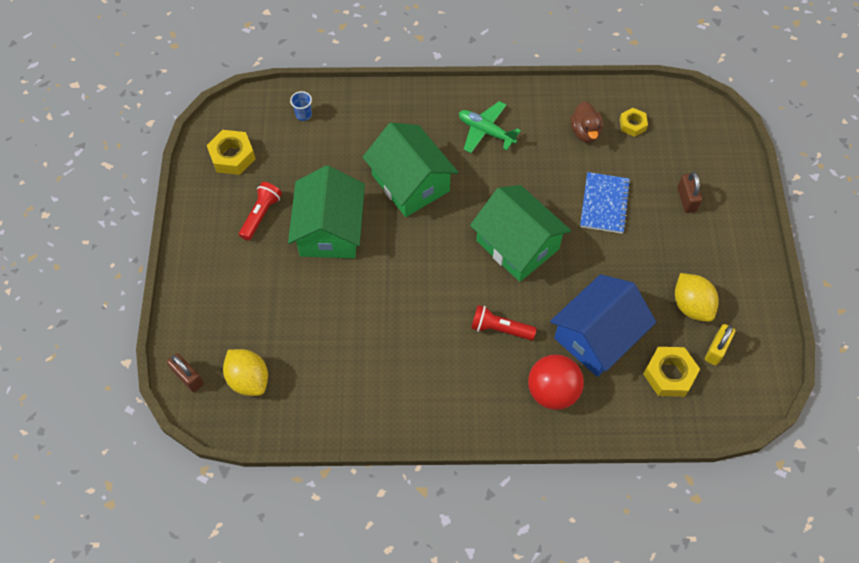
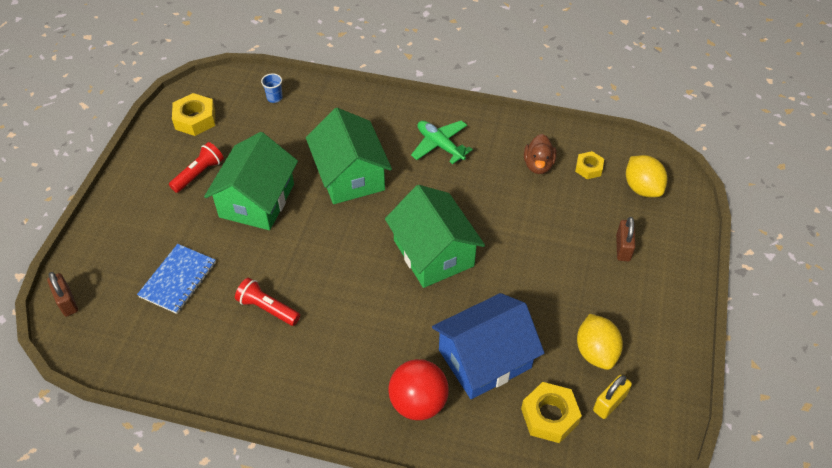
camera: 15 degrees right, 10 degrees down
yellow lemon [223,349,268,396] -> yellow lemon moved to [626,155,667,197]
red flashlight [471,305,537,340] -> red flashlight moved to [235,278,300,326]
blue notebook [580,172,631,234] -> blue notebook moved to [137,244,216,314]

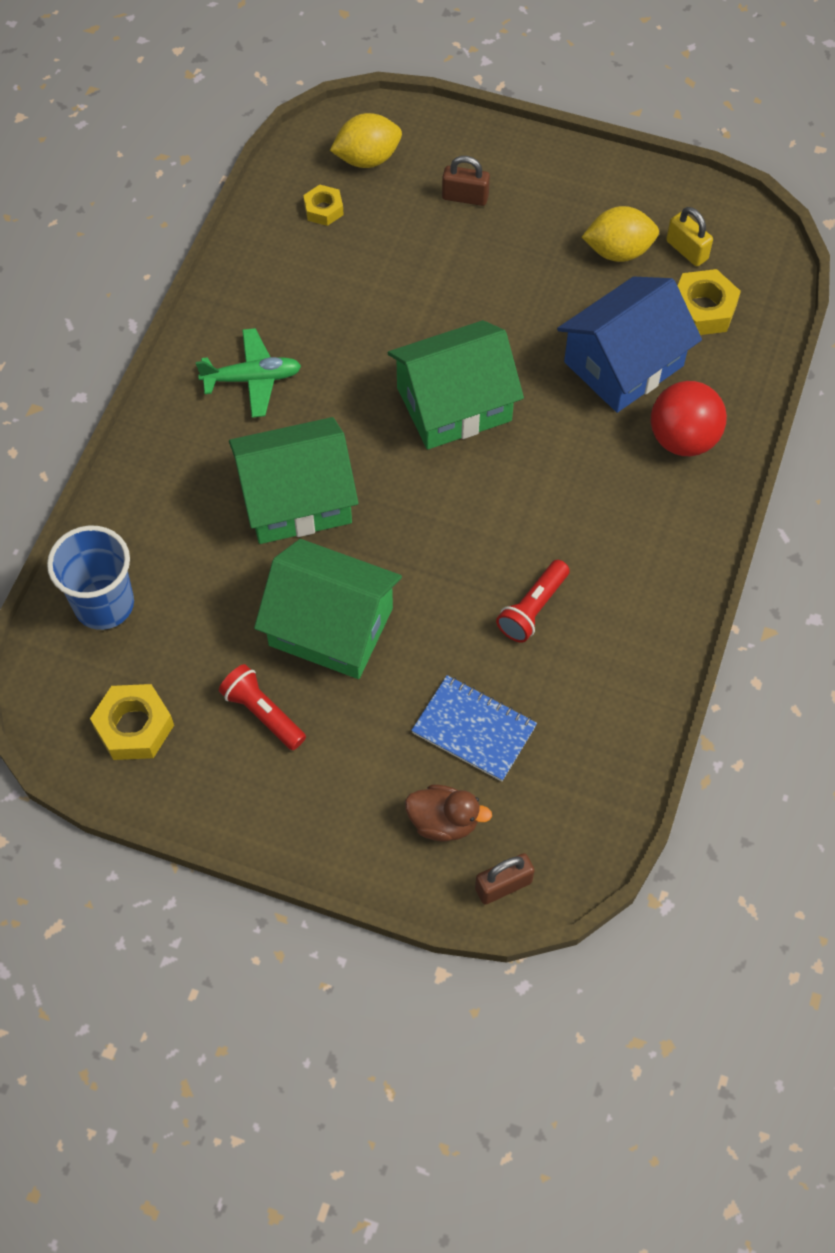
camera: 85 degrees left, 10 degrees up
blue cup [261,73,283,103] -> blue cup [47,525,134,630], size x2.22
green plane [411,120,473,164] -> green plane turned 150 degrees counterclockwise [196,328,301,418]
blue house [432,293,544,399] -> blue house turned 75 degrees clockwise [557,277,702,413]
brown duck [524,134,557,174] -> brown duck moved to [405,784,492,841]

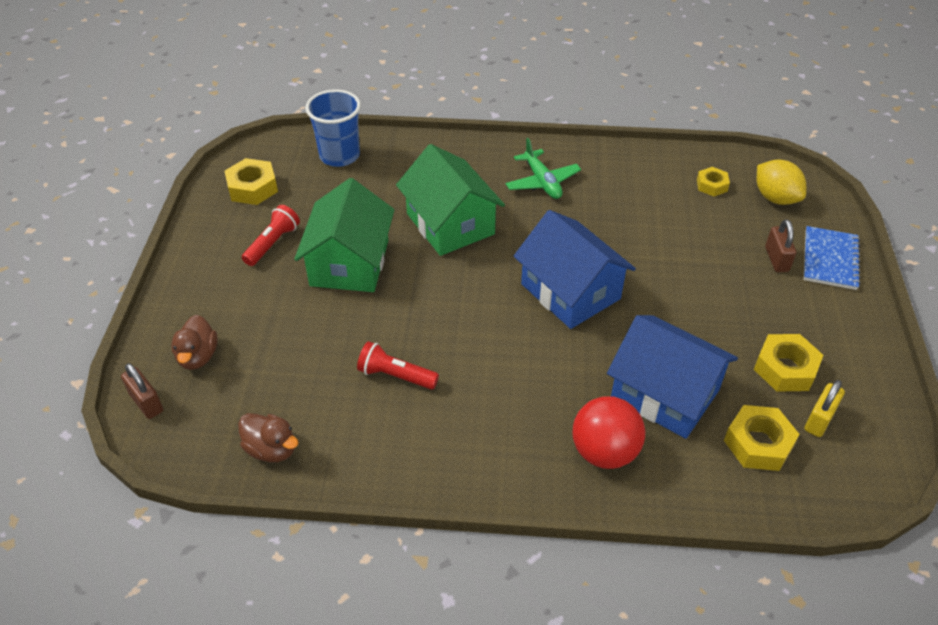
camera: 75 degrees right, 15 degrees down
green house [388,320,524,449] -> blue house [514,210,636,329]
blue notebook [411,675,537,782] -> blue notebook moved to [804,226,861,290]
yellow lemon [582,206,659,262] -> yellow nut [754,334,823,392]
none -> brown duck [238,413,298,462]

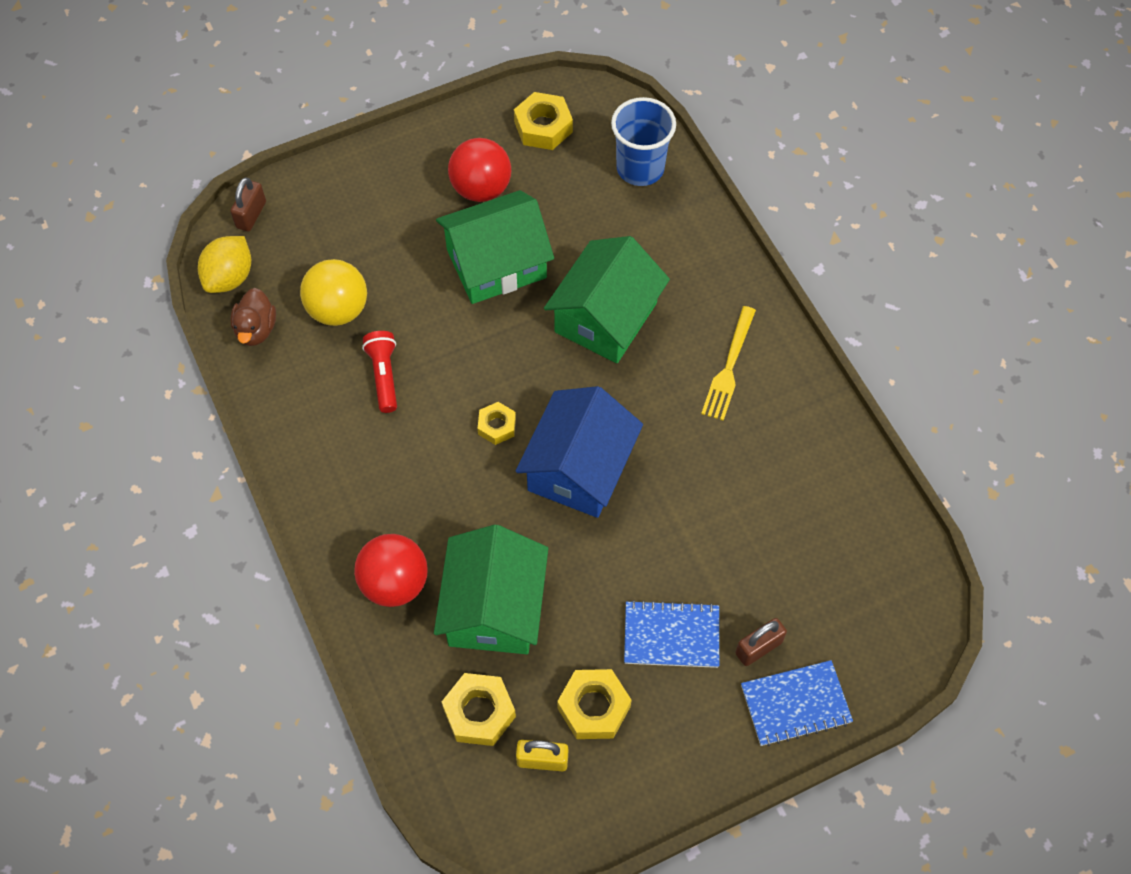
camera: 60 degrees right, 15 degrees up
brown duck [171,315,218,370] -> none
red flashlight [242,205,300,266] -> red ball [448,138,511,202]
green plane [505,138,581,199] -> yellow fork [701,306,756,421]
blue house [607,315,738,439] -> green house [434,525,548,654]
yellow nut [697,167,730,196] -> yellow nut moved to [478,402,516,445]
yellow lemon [757,160,806,205] -> yellow lemon moved to [198,236,251,293]
none -> yellow ball [300,259,367,326]
none -> blue notebook [624,600,719,668]

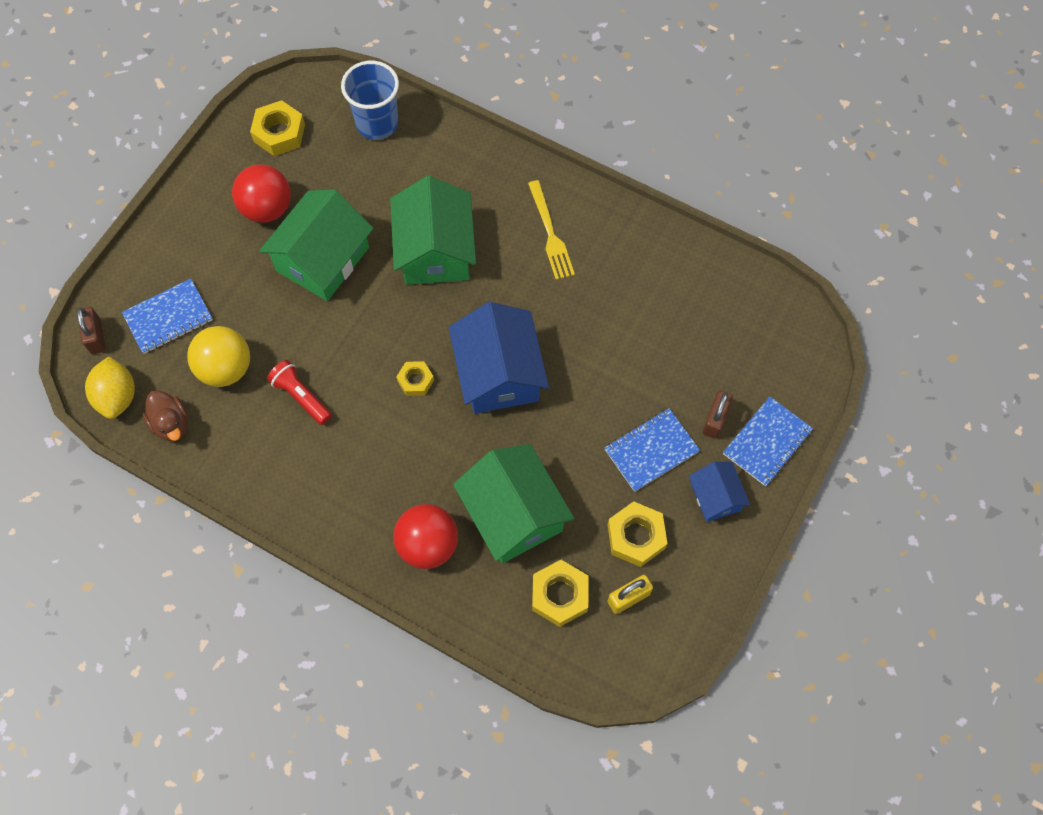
camera: 35 degrees left, 5 degrees up
none -> blue notebook [122,279,213,354]
none -> blue house [689,462,750,522]

